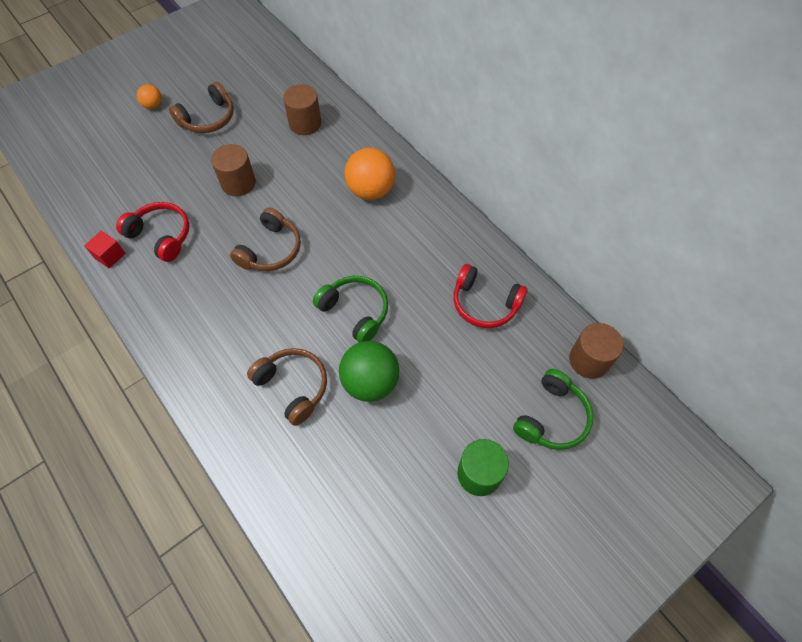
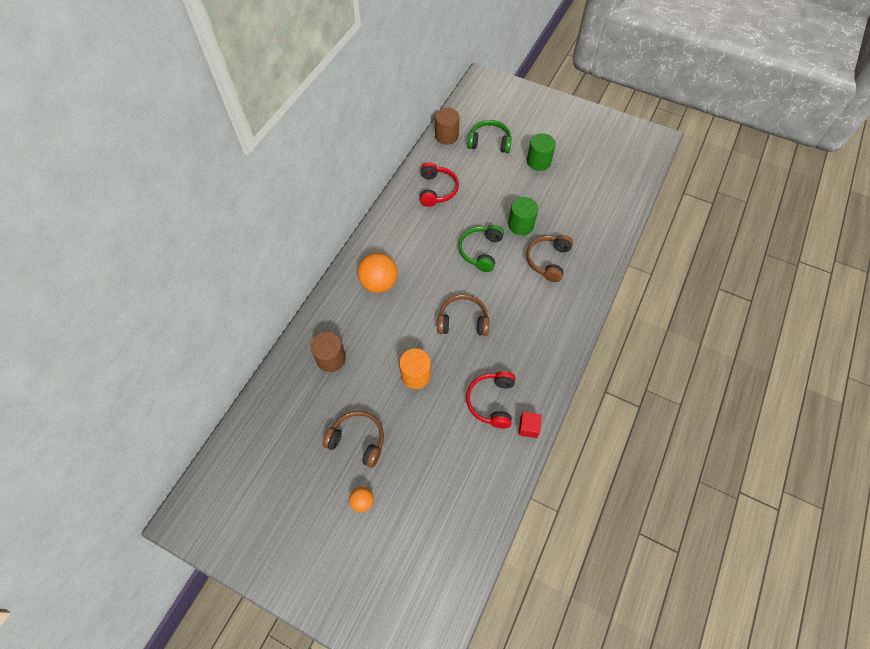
camera: 115 degrees left, 0 degrees up
brown cylinder [211,144,256,196] -> orange cylinder [399,349,431,389]
green ball [339,341,399,402] -> green cylinder [508,197,538,235]

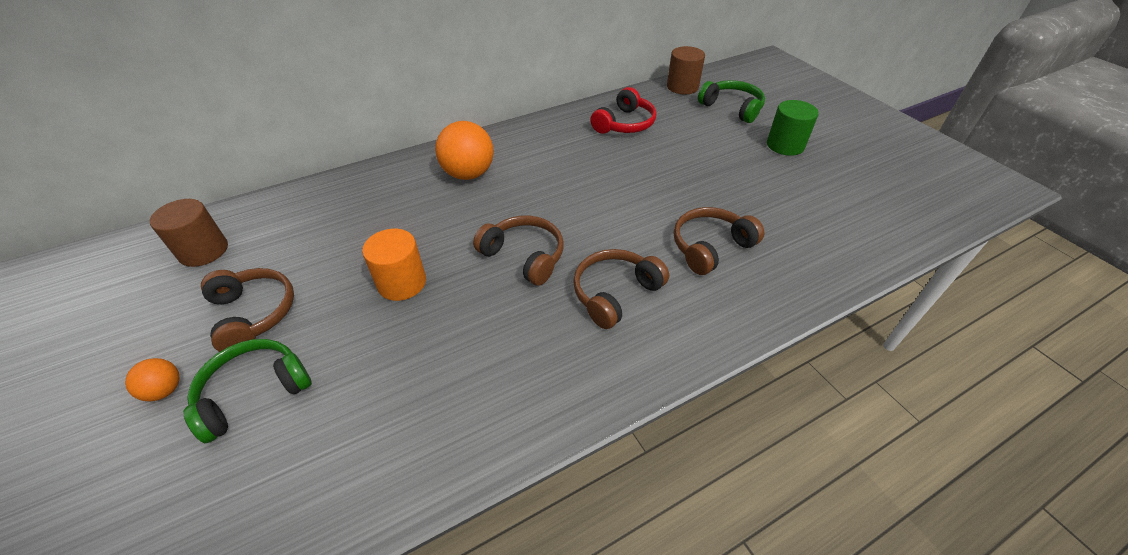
camera: 35 degrees right, 15 degrees down
brown cylinder [310,332,346,372] -> brown cylinder moved to [150,199,228,267]
green headphones [458,225,504,272] -> green headphones moved to [183,339,312,443]
red headphones [466,371,515,429] -> none
green cylinder [508,197,538,235] -> none
red cube [518,412,542,438] -> none
none -> brown headphones [573,249,669,329]

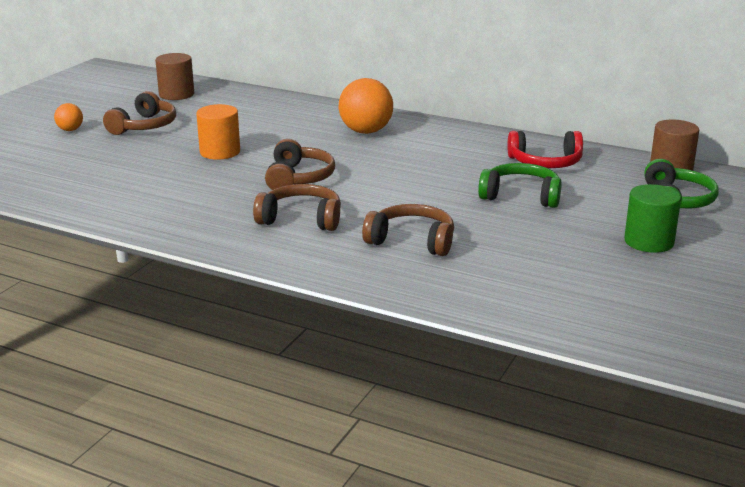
camera: 55 degrees right, 20 degrees down
green headphones [183,339,312,443] -> green headphones moved to [478,163,562,208]

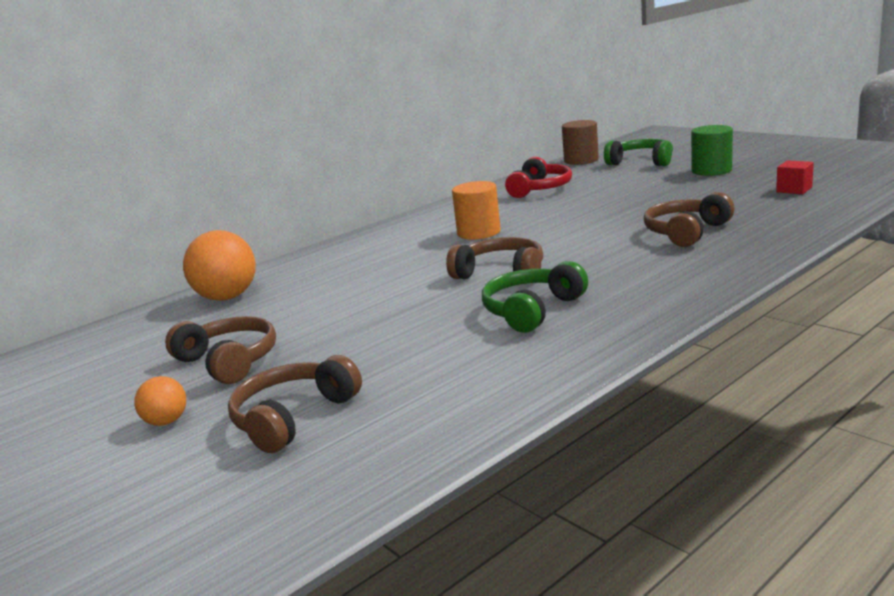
camera: 65 degrees left, 5 degrees down
brown cylinder [155,53,194,100] -> none
orange cylinder [196,104,240,160] -> orange cylinder moved to [452,181,501,240]
brown headphones [253,184,341,231] -> brown headphones moved to [228,355,362,453]
orange ball [339,78,393,134] -> orange ball moved to [183,230,256,301]
green headphones [478,163,562,208] -> green headphones moved to [482,261,588,333]
none -> red cube [776,160,814,194]

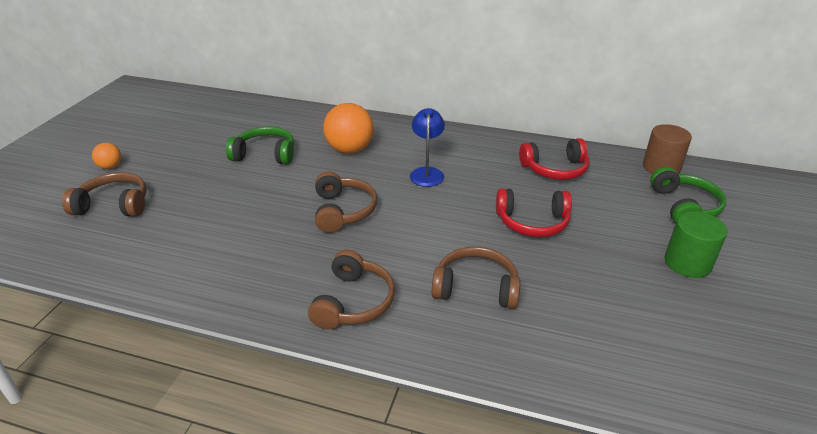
camera: 55 degrees right, 15 degrees up
brown headphones [165,316,276,384] -> brown headphones moved to [308,250,395,330]
orange ball [183,230,256,301] -> orange ball moved to [323,103,374,154]
orange cylinder [452,181,501,240] -> blue lamp [410,108,445,187]
green headphones [482,261,588,333] -> green headphones moved to [226,126,294,165]
red cube [776,160,814,194] -> none
none -> red headphones [496,188,572,237]

